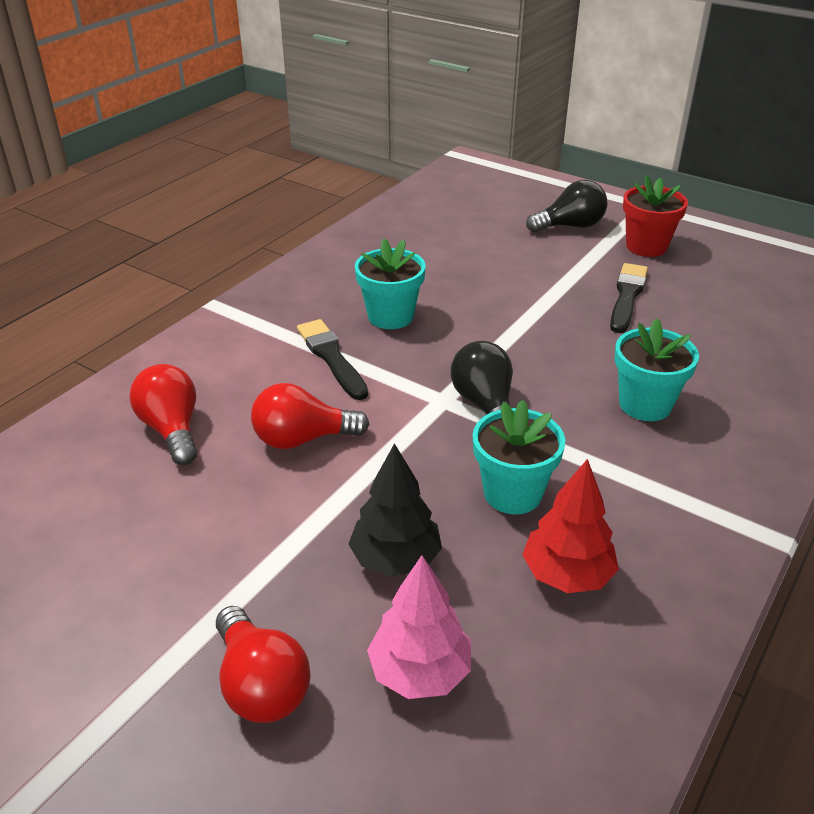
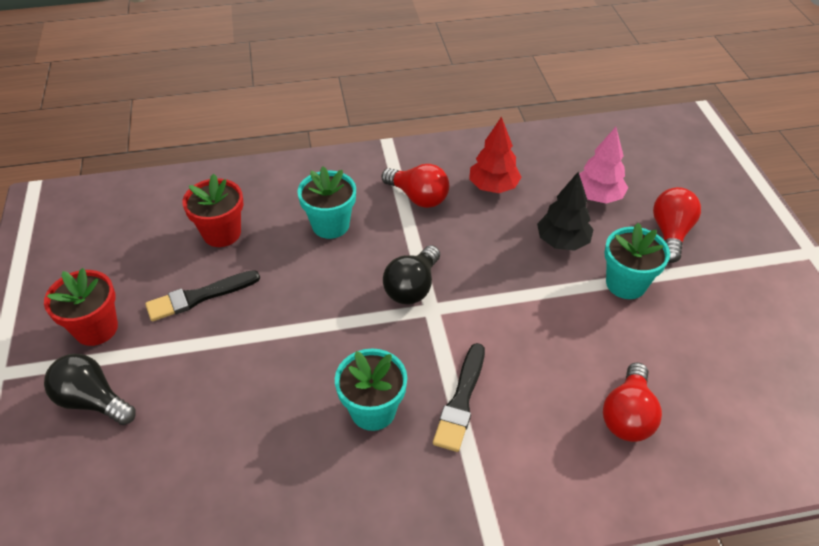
camera: 135 degrees left, 10 degrees up
red light bulb [251,383,370,449] -> red light bulb moved to [382,164,449,208]
turquoise flower pot [473,400,565,514] -> turquoise flower pot moved to [604,223,670,299]
none -> red flower pot [182,174,243,247]

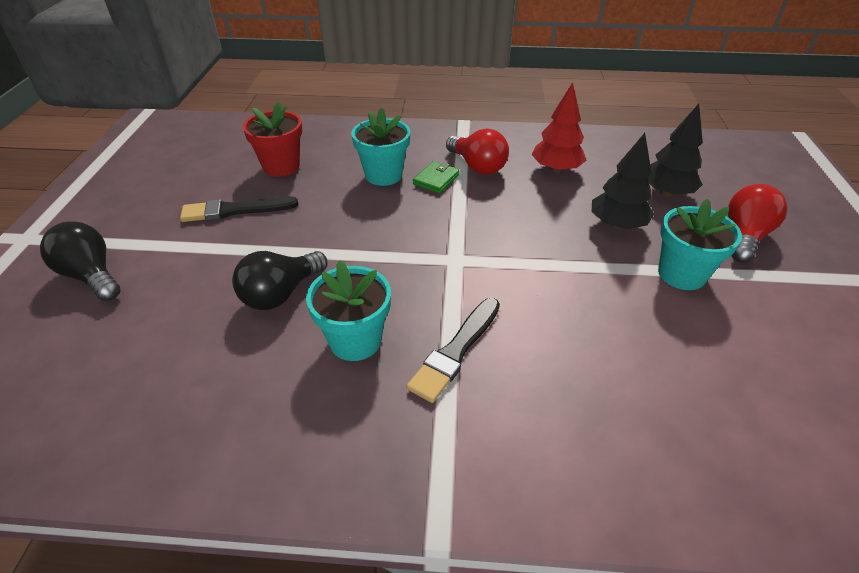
camera: 15 degrees right, 5 degrees down
red flower pot [44,268,118,346] -> none
black light bulb [383,245,440,305] -> black light bulb moved to [232,251,327,310]
pink tree [579,127,628,204] -> black tree [647,104,703,197]
red light bulb [603,362,662,442] -> none
none -> green wallet [413,161,459,193]

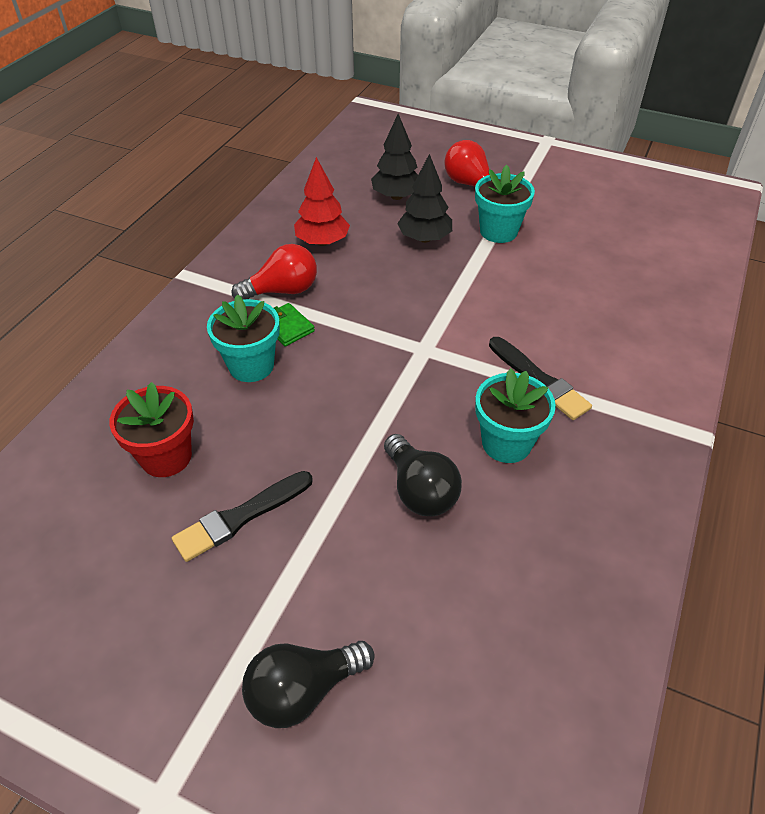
camera: 70 degrees left, 5 degrees up
black brush [180,196,298,222] -> black brush turned 45 degrees clockwise [172,471,313,562]

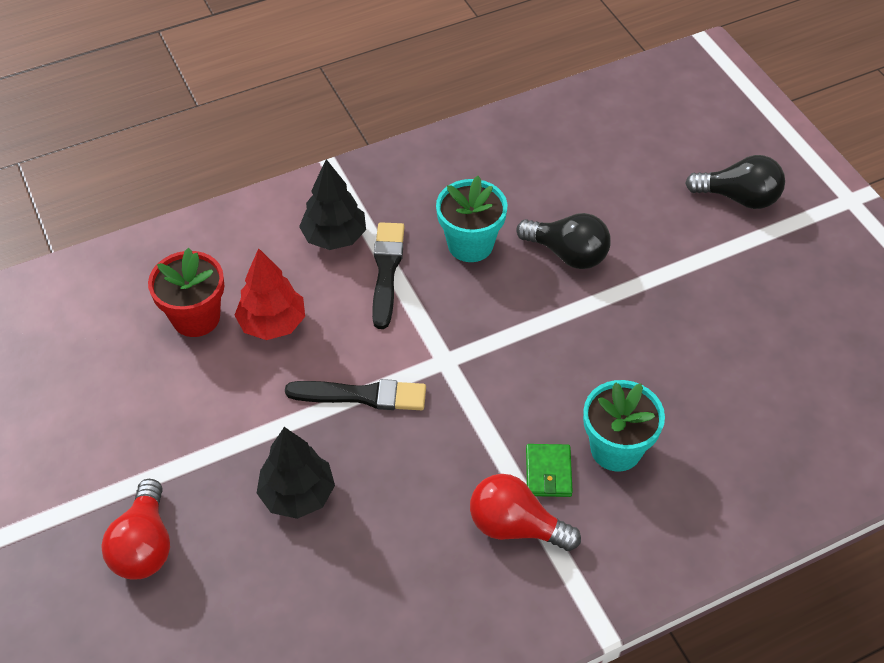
camera: 140 degrees left, 5 degrees up
red flower pot [109,382,194,477] -> red flower pot moved to [148,248,224,337]
black brush [172,471,313,562] -> black brush moved to [285,379,426,410]
red tree [294,157,350,246] -> red tree moved to [234,248,305,340]
black tree [371,114,418,200] -> black tree moved to [299,159,366,250]
black light bulb [384,434,462,516] -> black light bulb turned 105 degrees clockwise [516,213,611,269]
turquoise flower pot [475,165,535,243] -> none

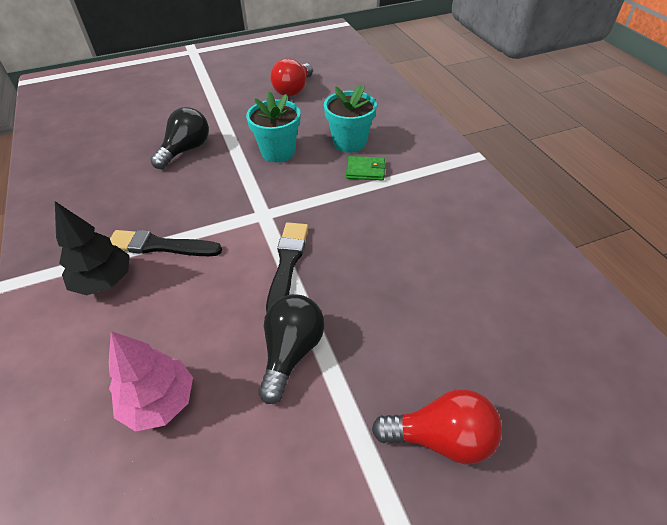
camera: 85 degrees left, 5 degrees down
red flower pot [148,248,224,337] -> pink tree [109,331,193,432]
red tree [234,248,305,340] -> none
black tree [257,427,335,519] -> none
turquoise flower pot [436,176,508,262] -> turquoise flower pot moved to [246,91,300,162]
red light bulb [470,474,581,551] -> red light bulb moved to [270,58,313,97]
black light bulb [685,155,785,209] -> black light bulb moved to [259,294,324,404]

